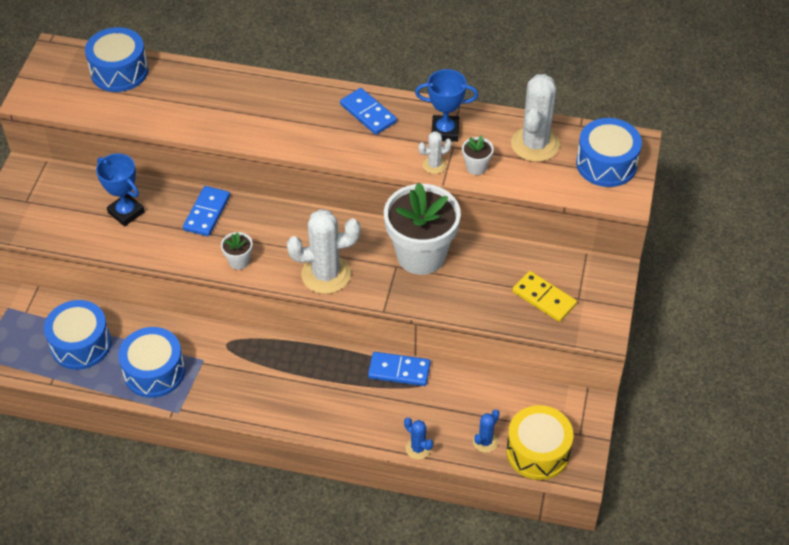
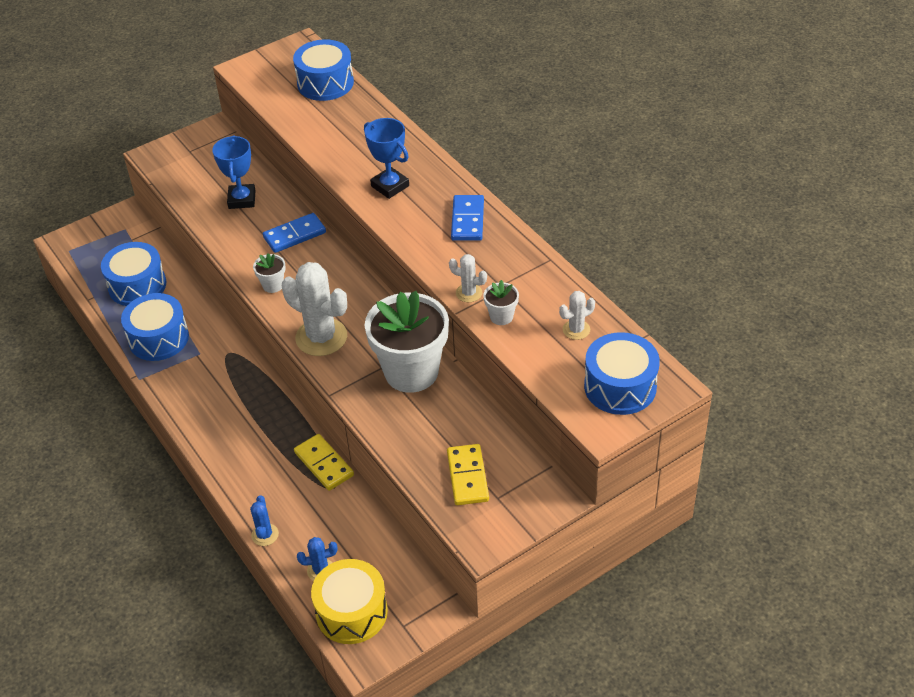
camera: 45 degrees right, 5 degrees down
blue domino [368,352,431,386] -> yellow domino [294,434,354,491]
blue trophy [415,69,478,142] -> blue trophy moved to [364,118,409,199]
white cactus [511,74,560,162] -> white cactus [559,291,595,340], size x0.49

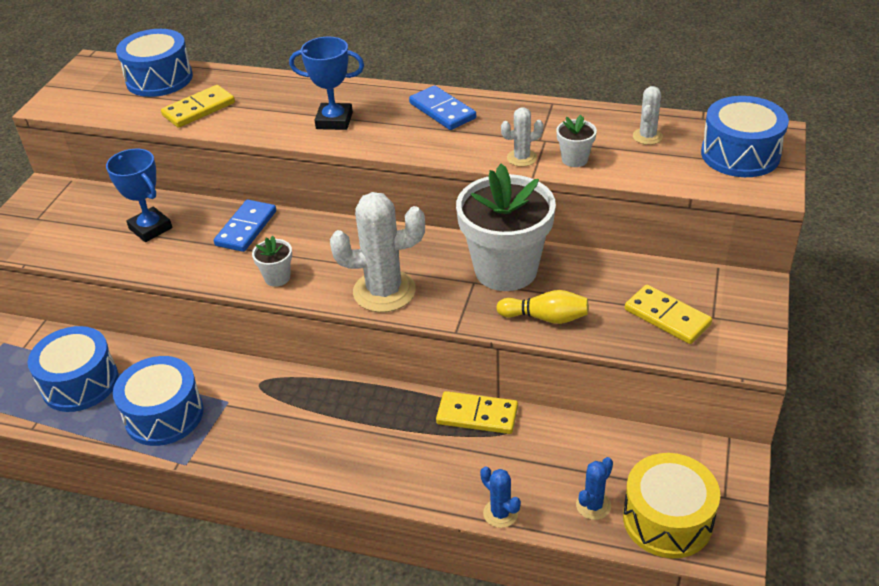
camera: 40 degrees left, 5 degrees down
none -> yellow domino [161,85,235,128]
none -> yellow bowling pin [496,290,588,324]

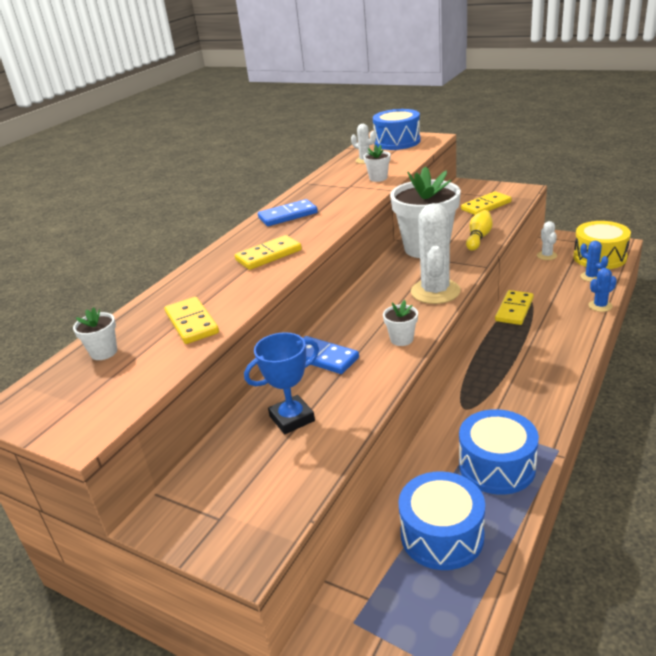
camera: 75 degrees left, 10 degrees down
blue drum [116,29,193,97] -> white flower pot [73,307,117,360]
blue trophy [289,37,364,130] -> yellow domino [235,235,302,270]
white cactus [501,108,544,167] -> white cactus moved to [537,221,557,260]

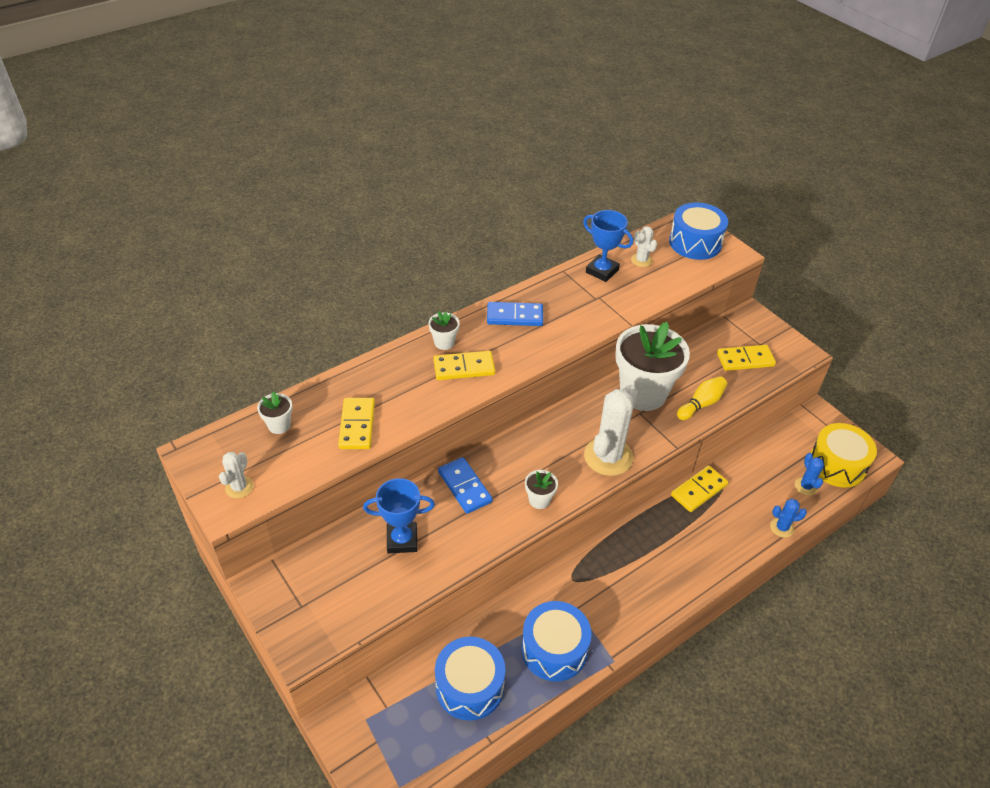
camera: 20 degrees right, 15 degrees up
white flower pot [363,145,390,182] -> white flower pot moved to [428,311,460,350]
white cactus [537,221,557,260] -> white cactus moved to [219,452,254,499]
none -> blue trophy [583,210,633,282]

